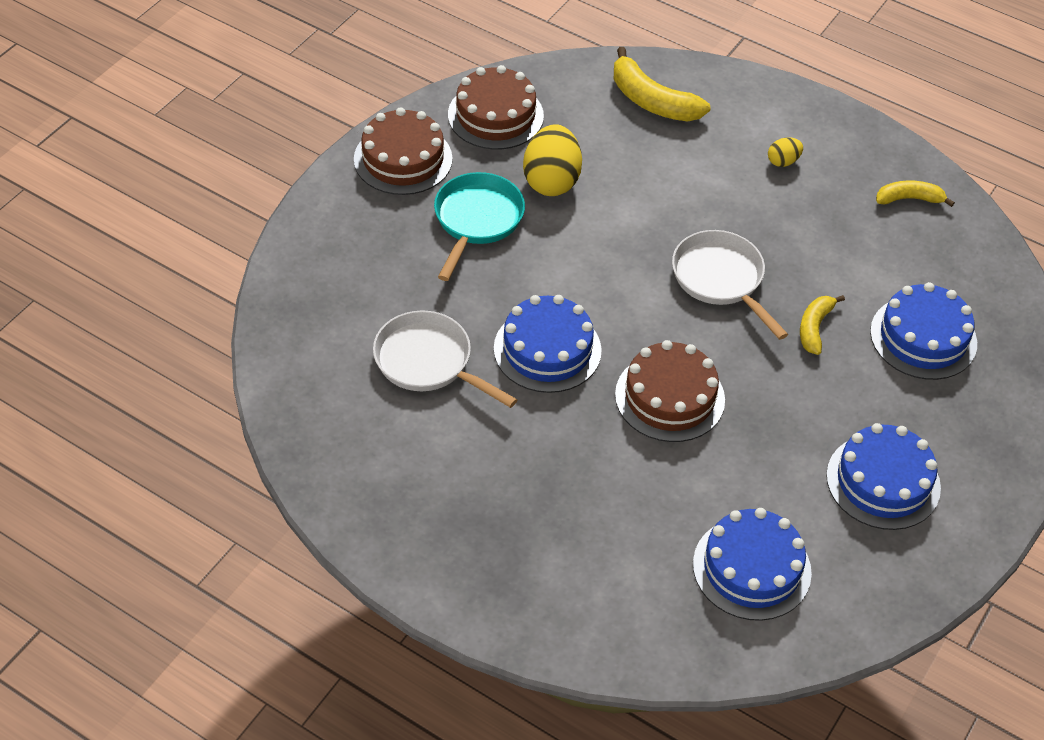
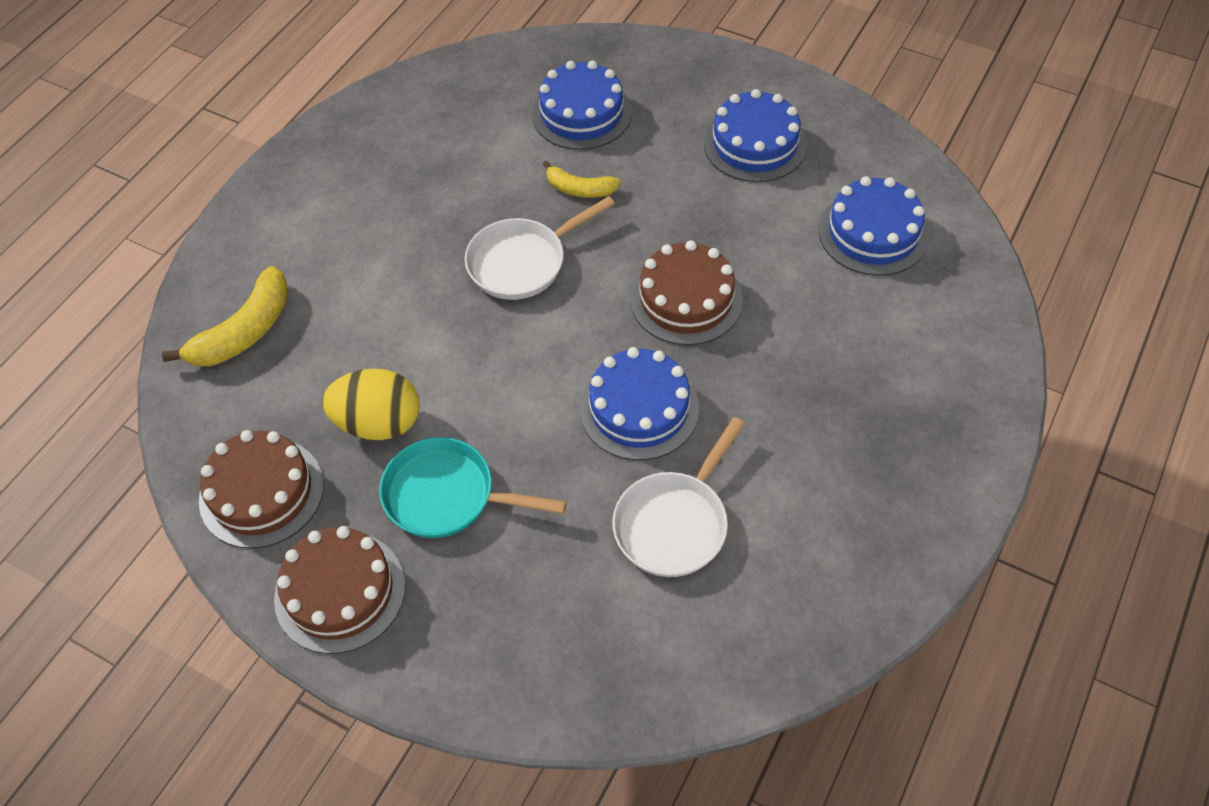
camera: 90 degrees left, 5 degrees up
yellow egg [768,138,803,167] -> none
yellow banana [876,180,955,207] -> none

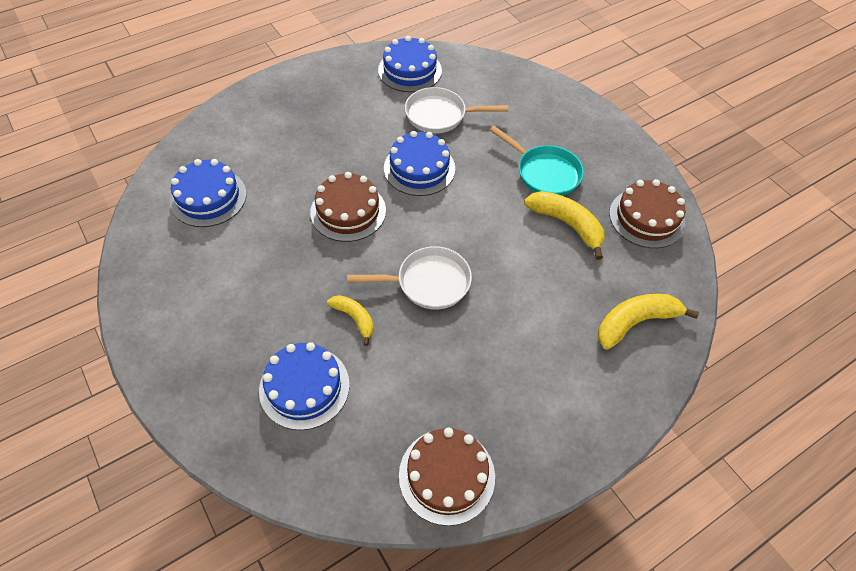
camera: 155 degrees left, 0 degrees up
brown cake [274,526,405,654] -> brown cake moved to [399,428,495,526]
yellow egg [322,369,419,440] -> yellow banana [524,191,605,260]
white pan [612,417,745,577] -> white pan turned 150 degrees counterclockwise [405,87,508,133]
blue cake [704,89,807,182] -> blue cake moved to [378,36,442,92]

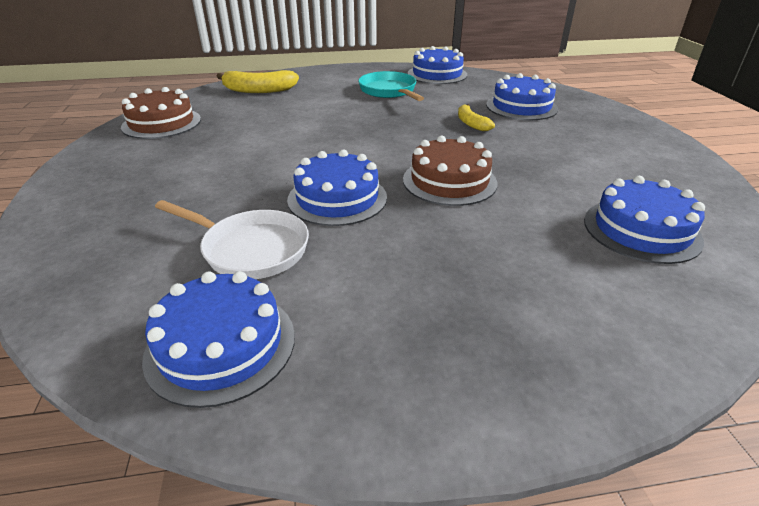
camera: 155 degrees left, 20 degrees down
white pan [347,246,472,310] -> none
brown cake [399,428,495,526] -> blue cake [408,46,467,84]
turquoise pan [490,126,584,196] -> turquoise pan moved to [358,71,424,101]
yellow banana [524,191,605,260] -> none

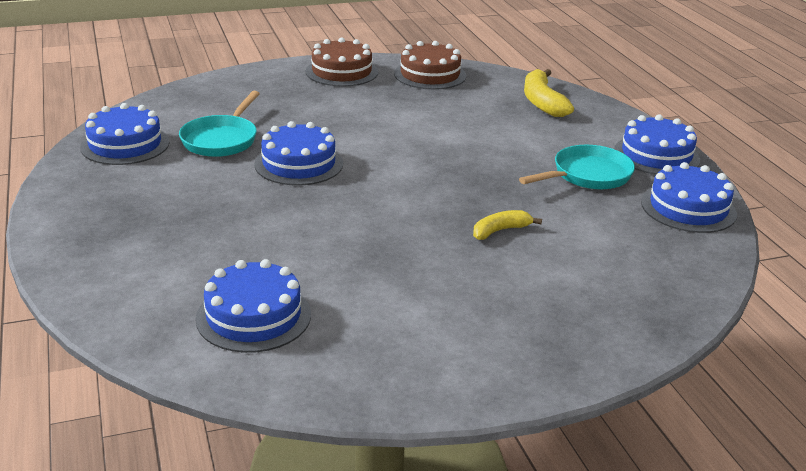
camera: 80 degrees right, 5 degrees down
white pan [155,200,309,279] -> turquoise pan [179,91,260,157]
brown cake [403,135,497,206] -> brown cake moved to [306,37,378,87]
blue cake [486,73,558,120] -> blue cake moved to [614,114,700,175]

